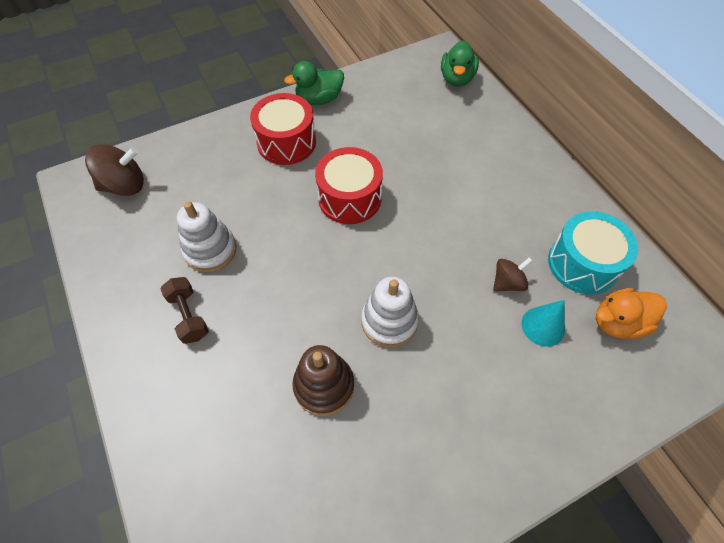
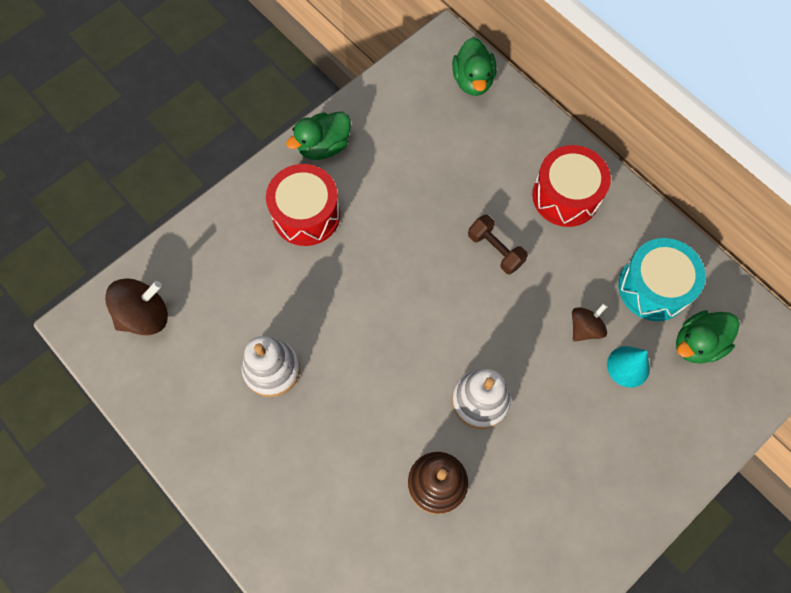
camera: 15 degrees left, 10 degrees up
brown dumbbell [160,277,209,344] -> brown dumbbell moved to [468,215,528,274]
red drum [315,147,383,224] -> red drum moved to [532,145,611,227]
orange duck [596,288,667,339] -> green duck [676,310,740,363]

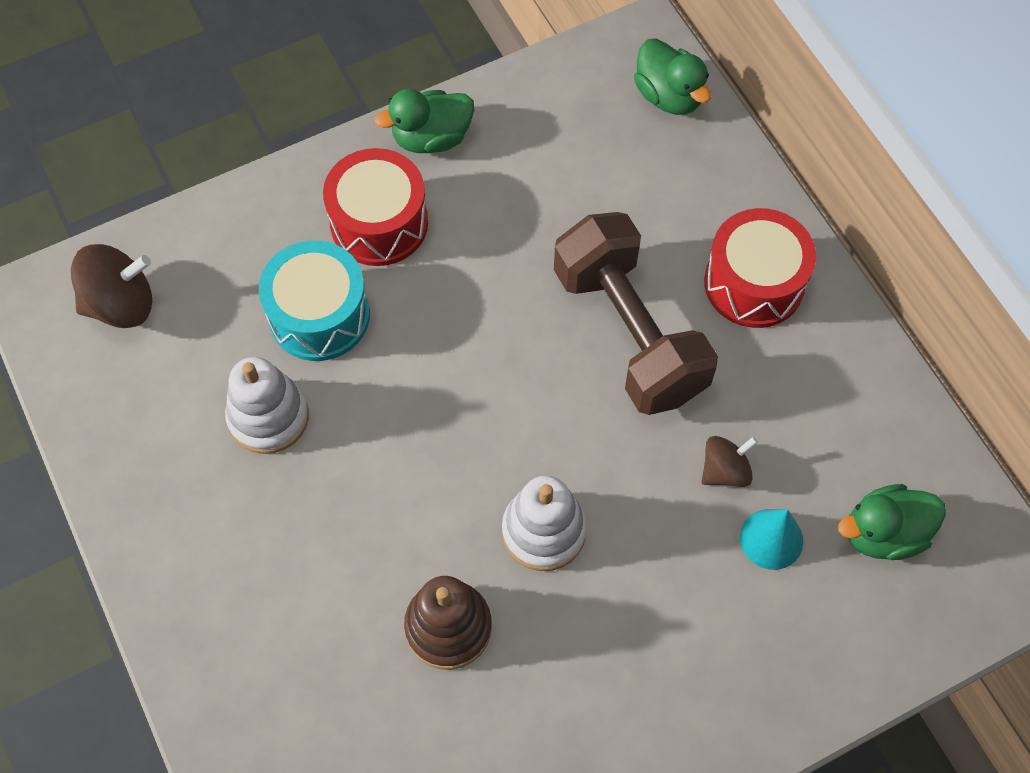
camera: 15 degrees right, 5 degrees down
green duck [452,37,496,96] -> green duck turned 45 degrees counterclockwise [634,38,711,115]
brown dumbbell [468,215,528,274] -> brown dumbbell [554,212,718,415], size x2.18
turquoise drum [618,238,706,321] -> turquoise drum moved to [259,240,370,361]

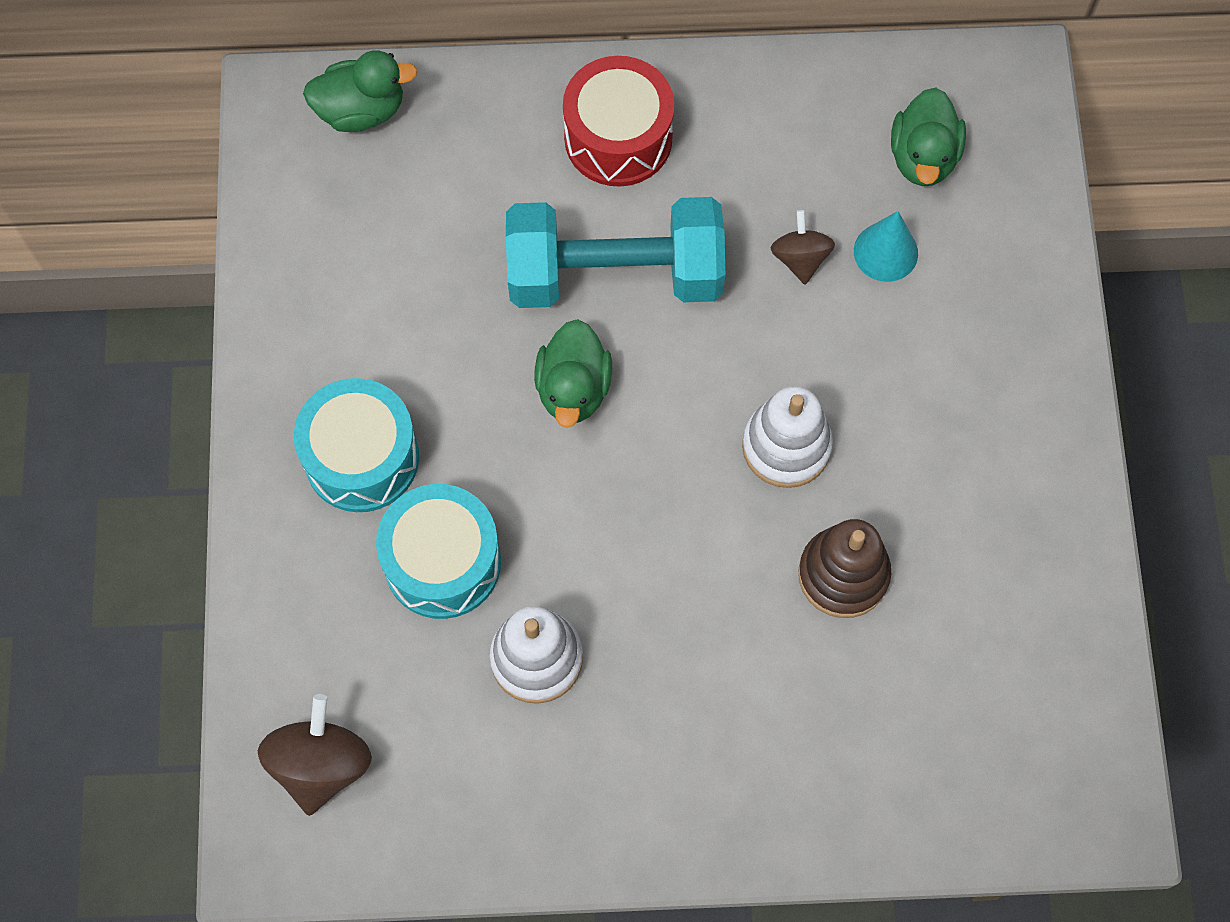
camera: 65 degrees left, 5 degrees up
red drum [323,148,428,266] -> turquoise drum [294,378,419,512]
green duck [375,89,474,153] -> green duck moved to [534,319,612,428]
brown dumbbell [554,212,718,415] -> turquoise dumbbell [506,197,725,308]

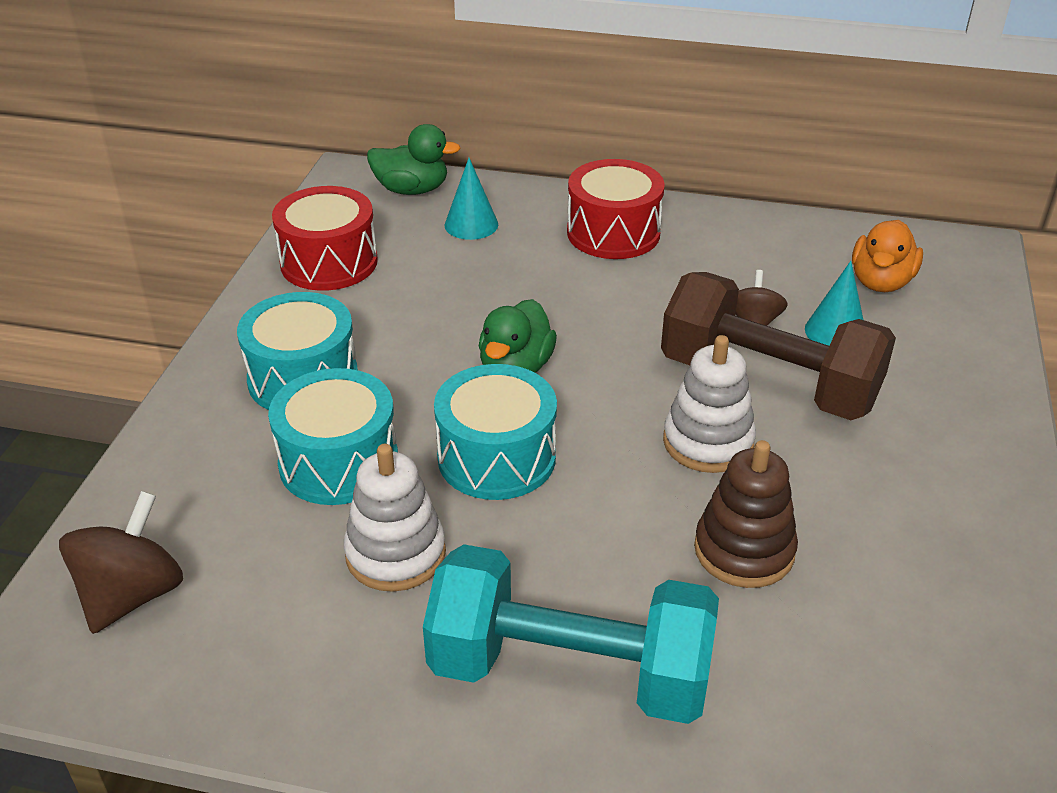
camera: 15 degrees right, 30 degrees down
turquoise dumbbell [506,197,725,308] -> turquoise dumbbell moved to [423,544,719,724]
green duck [891,88,966,186] -> orange duck [852,220,923,292]
none -> red drum [272,186,378,291]
none -> turquoise drum [434,364,557,500]
none -> turquoise cone [445,158,498,240]
none -> brown dumbbell [661,272,896,420]

